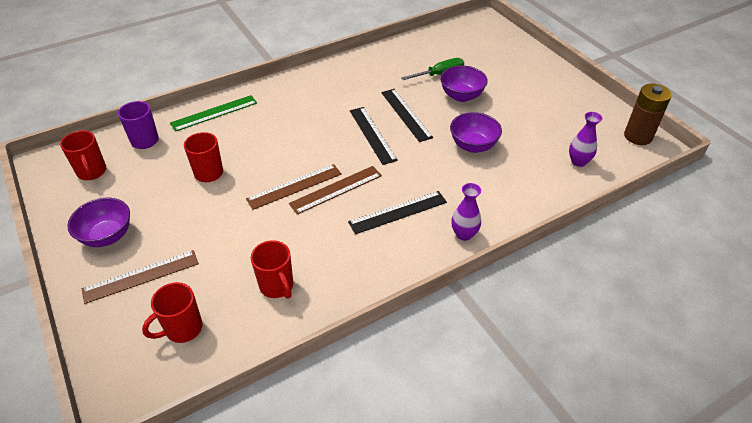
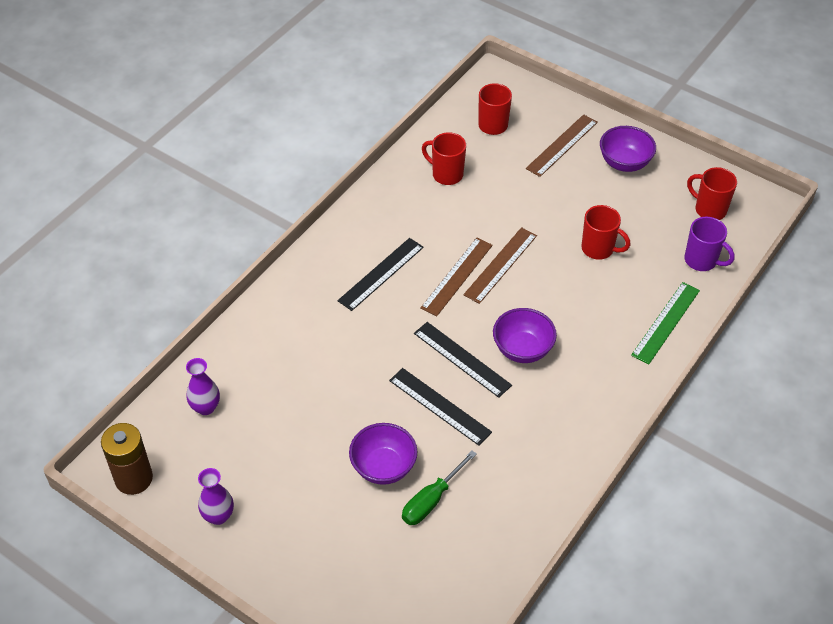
camera: 155 degrees right, 5 degrees up
purple bowl [450,112,502,153] -> purple bowl moved to [493,308,557,363]
purple vase [451,183,481,241] -> purple vase moved to [198,468,234,525]

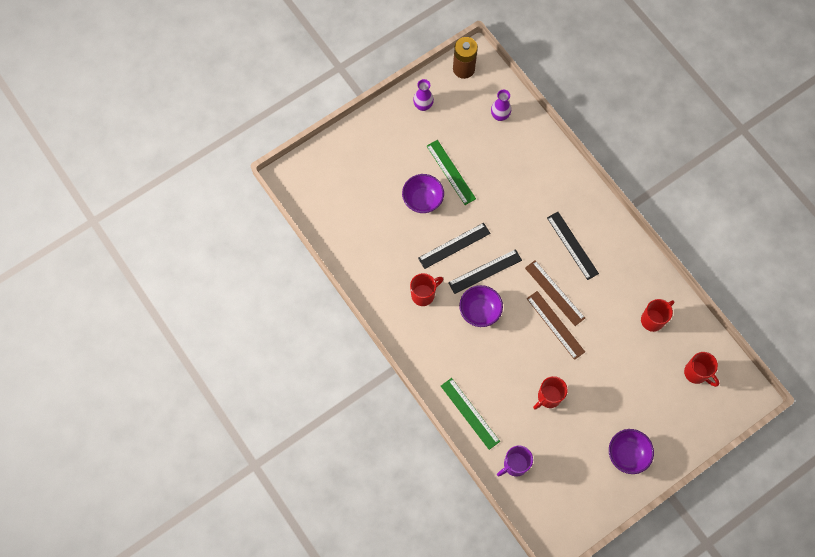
camera: 110 degrees right, 20 degrees up
green screwdriver [402,450,477,525] -> none
brown ruler [526,114,598,177] -> none
red mug [687,167,737,220] -> red mug moved to [410,273,443,306]
none -> green ruler [427,140,476,205]

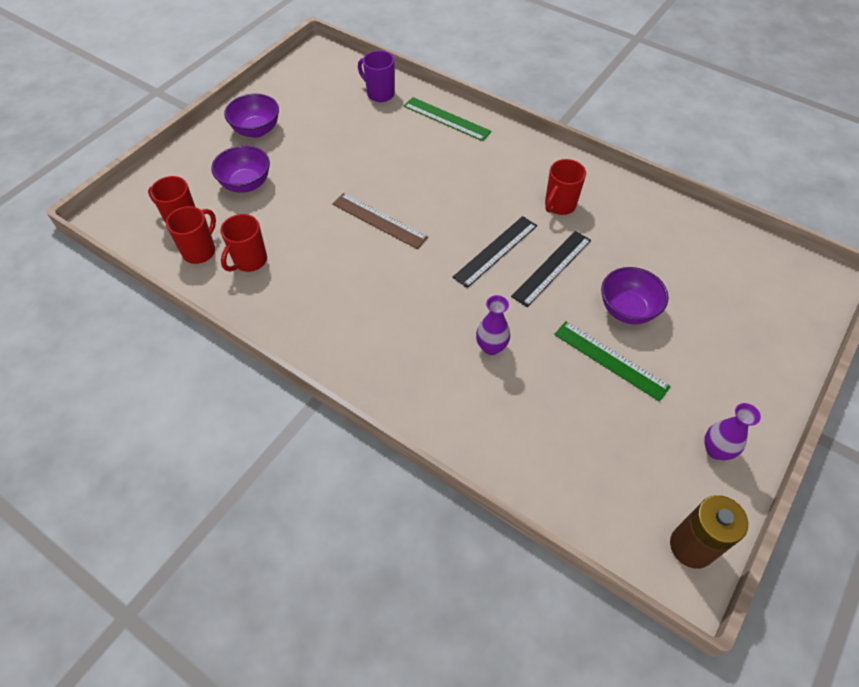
camera: 160 degrees right, 15 degrees down
purple bowl [459,285,503,327] -> purple bowl moved to [211,145,270,193]
purple vase [491,90,511,121] -> purple vase moved to [476,295,510,355]
purple mug [497,446,533,477] -> purple mug turned 90 degrees counterclockwise [358,50,395,102]
brown ruler [525,260,585,326] -> none
red mug [533,376,568,410] -> red mug moved to [166,206,216,264]
black ruler [547,212,599,280] -> none

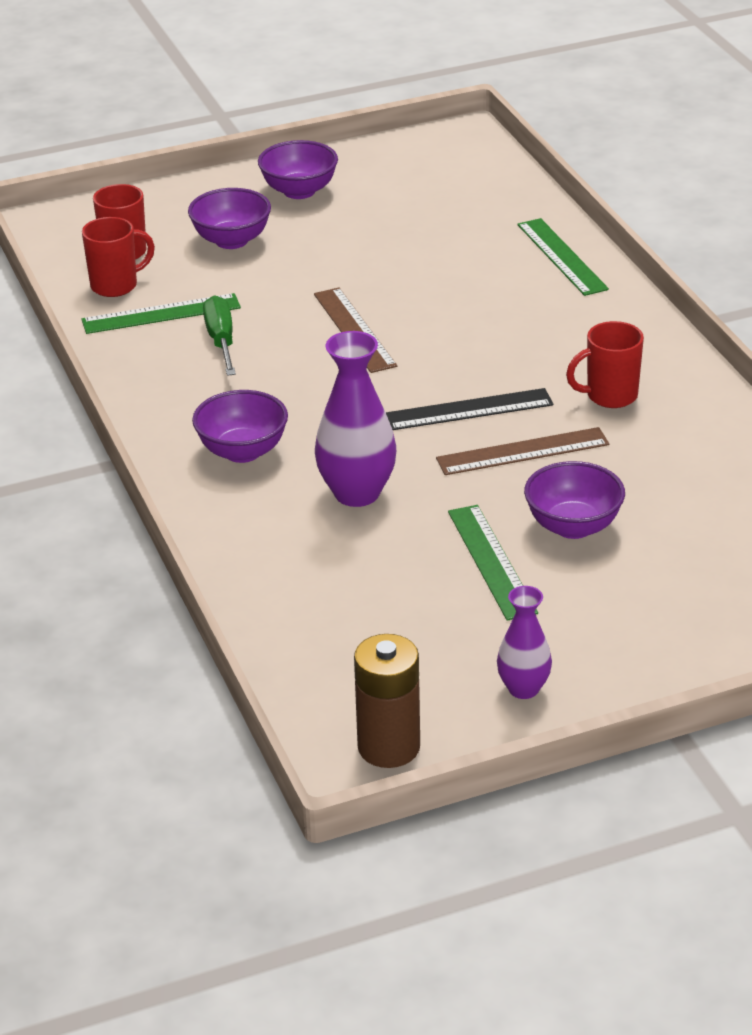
camera: 35 degrees right, 20 degrees down
red mug [220,214,267,272] -> green ruler [81,293,241,334]
purple mug [358,50,395,102] -> none
purple vase [476,295,510,355] -> purple vase [315,331,396,507], size x1.66
black ruler [511,231,591,307] -> brown ruler [436,427,609,475]
none -> purple bowl [192,390,288,463]
none -> green screwdriver [203,295,236,376]

